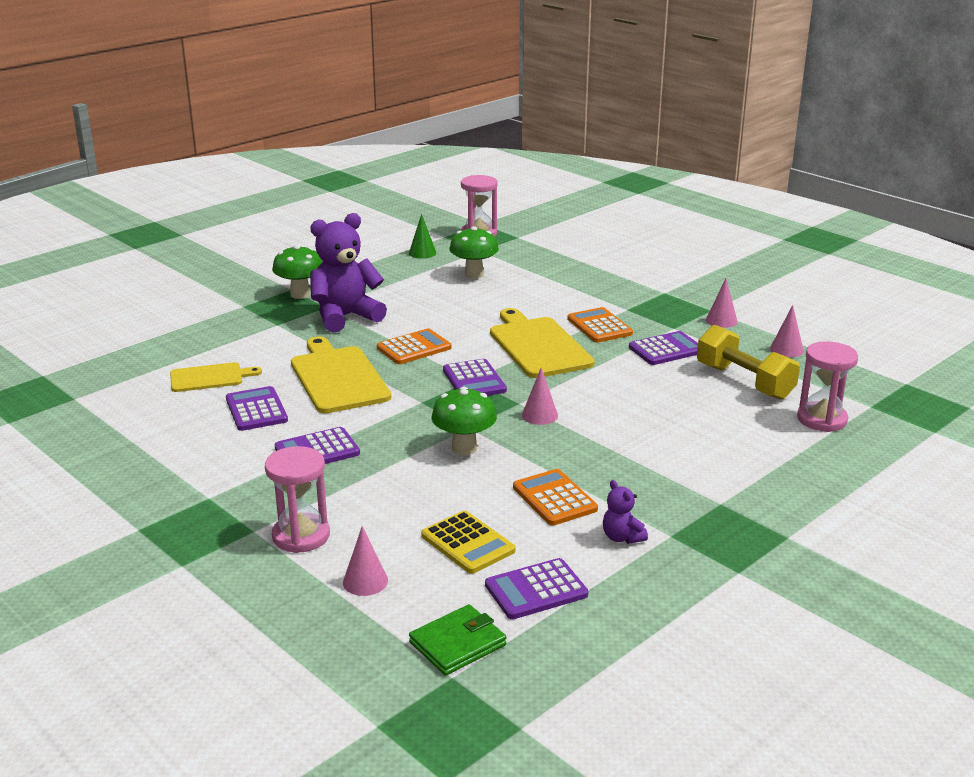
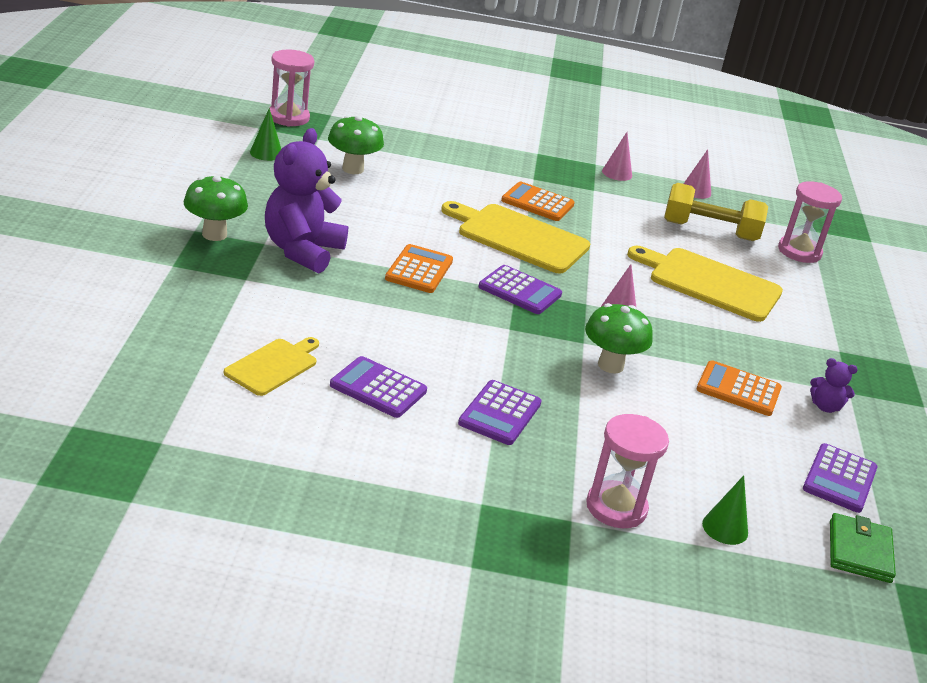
camera: 45 degrees left, 5 degrees up
yellow cutting board [291,336,391,413] -> yellow cutting board moved to [627,246,783,322]
pink cone [343,526,388,596] -> green cone [702,475,748,545]
yellow calculator [421,511,516,574] -> none
purple calculator [629,331,698,365] -> none

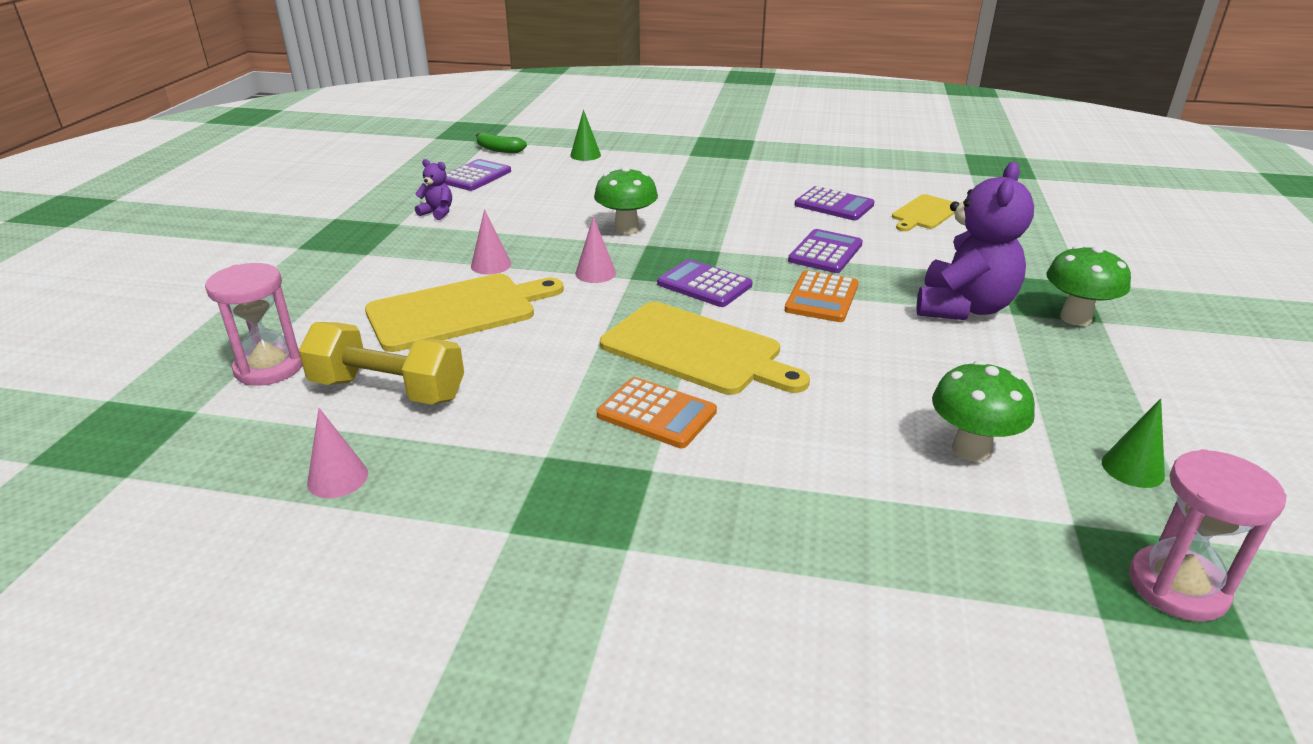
camera: 170 degrees left, 0 degrees up
purple calculator [458,380,542,445] -> purple calculator moved to [788,229,863,273]
pink hourglass [586,414,669,528] -> none
pink cone [602,132,632,181] -> pink cone moved to [471,209,511,274]
yellow cutting board [627,246,783,322] -> yellow cutting board turned 60 degrees counterclockwise [365,274,564,352]
orange calculator [696,360,782,416] -> none
green wallet [830,513,896,583] -> green banana [476,133,527,153]

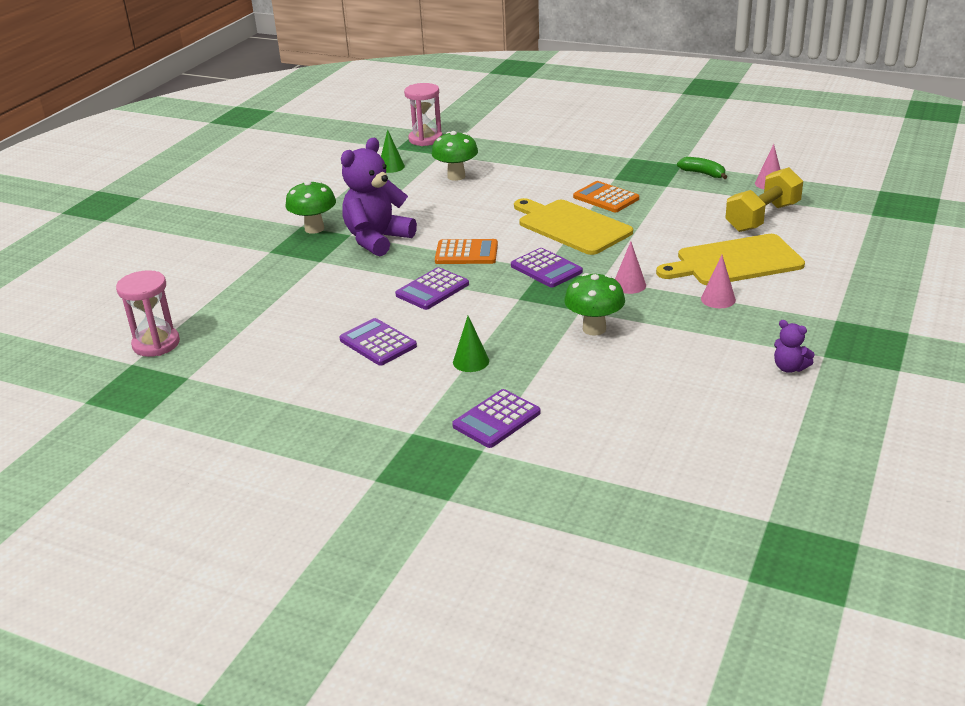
camera: 165 degrees left, 0 degrees up
pink hourglass [205,263,303,386] -> pink hourglass moved to [116,270,180,357]
yellow dumbbell [299,322,464,405] -> yellow dumbbell turned 75 degrees counterclockwise [725,167,803,232]
purple calculator [444,159,511,191] -> purple calculator moved to [452,389,541,448]
green banana [476,133,527,153] -> green banana moved to [677,157,727,179]
green cone [570,109,601,161] -> green cone moved to [453,316,489,372]
orange calculator [784,271,859,322] -> orange calculator turned 60 degrees clockwise [435,239,498,264]
yellow cutting board [892,194,955,231] -> none

